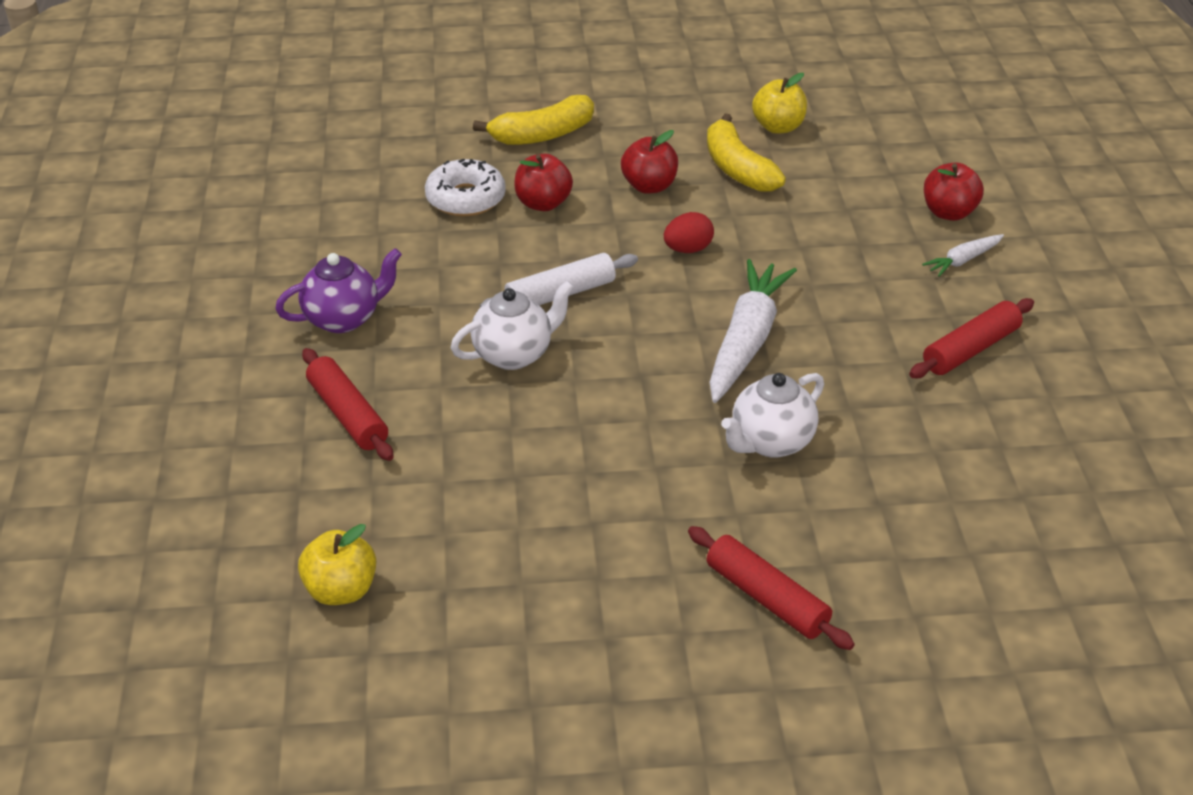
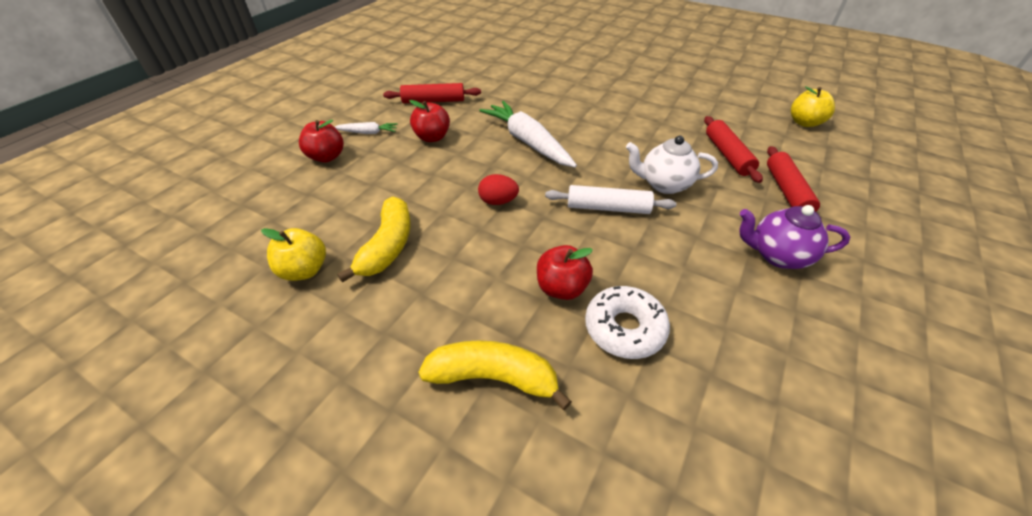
camera: 145 degrees left, 5 degrees up
red apple [621,130,678,194] -> red apple moved to [409,100,450,142]
red rolling pin [688,526,855,650] -> red rolling pin moved to [704,116,763,183]
white carrot [709,259,797,403] -> white carrot turned 90 degrees clockwise [479,101,577,168]
white teapot [721,373,824,458] -> none

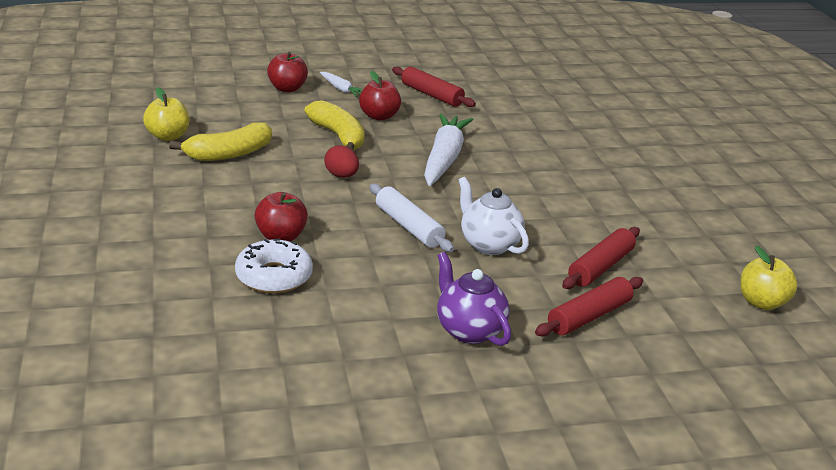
camera: 45 degrees right, 15 degrees down
yellow banana [418,340,572,410] -> yellow banana moved to [304,100,365,151]

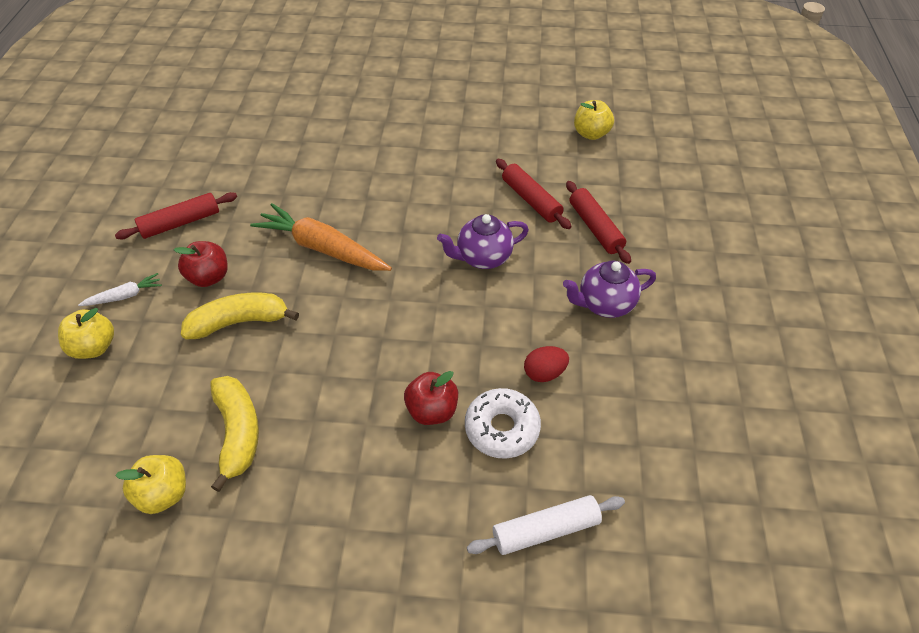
camera: 70 degrees left, 20 degrees up
red apple [267,52,308,92] -> yellow apple [58,308,114,359]
red egg [324,145,359,178] -> red egg moved to [524,346,569,382]
white rolling pin [370,184,454,252] -> white rolling pin moved to [467,495,625,555]
white carrot [424,113,474,186] -> orange carrot [250,203,392,271]
white teapot [458,177,529,255] -> purple teapot [437,214,529,269]

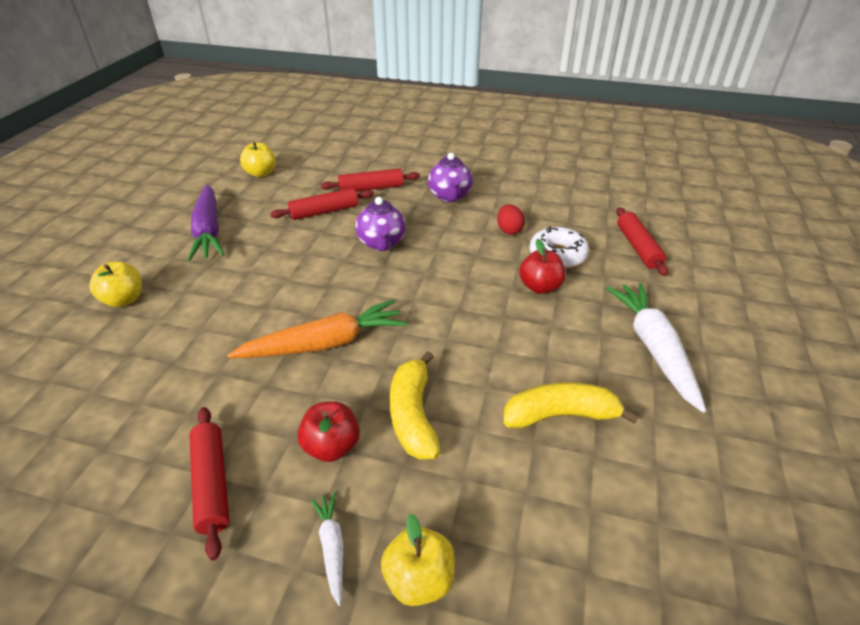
camera: 80 degrees left, 10 degrees down
yellow apple [115,455,186,514] -> yellow apple moved to [89,262,142,307]
orange carrot [250,203,392,271] -> orange carrot turned 150 degrees counterclockwise [227,299,407,358]
white rolling pin [467,495,625,555] -> red rolling pin [616,208,668,276]
none -> purple carrot [188,184,225,261]
none -> white carrot [606,283,706,413]

